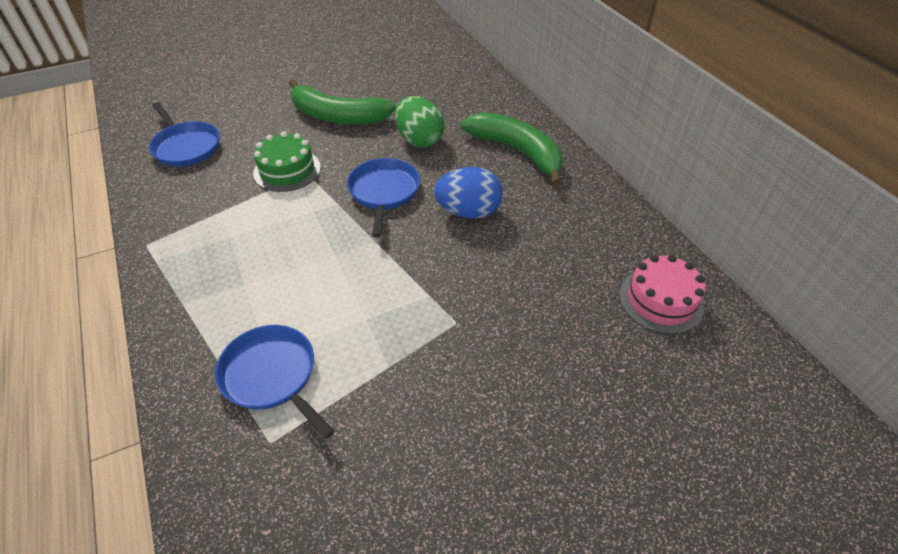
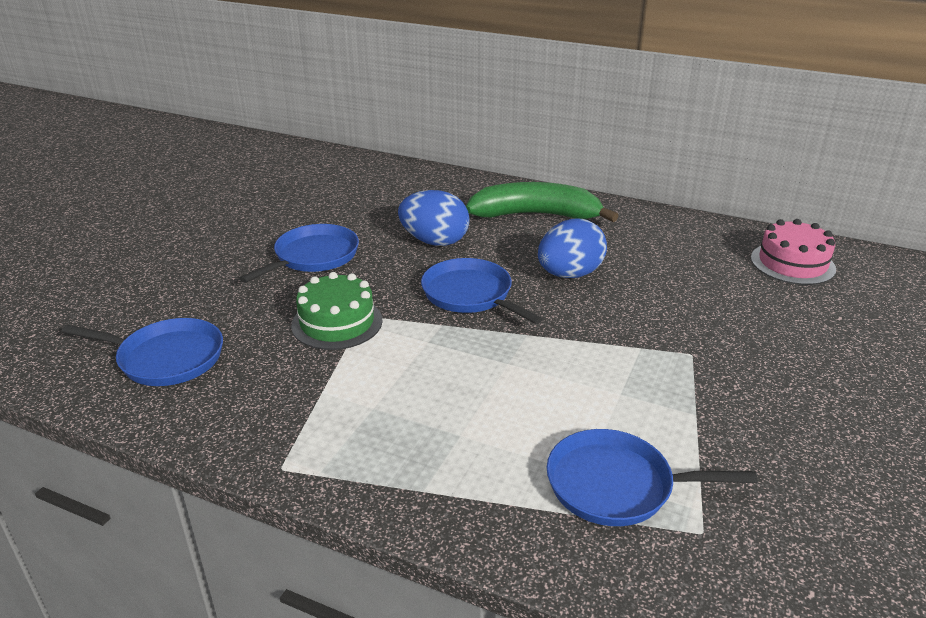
camera: 40 degrees left, 15 degrees down
green banana [289,79,396,125] -> blue pan [240,224,359,283]
green egg [395,96,444,148] -> blue egg [398,190,470,246]

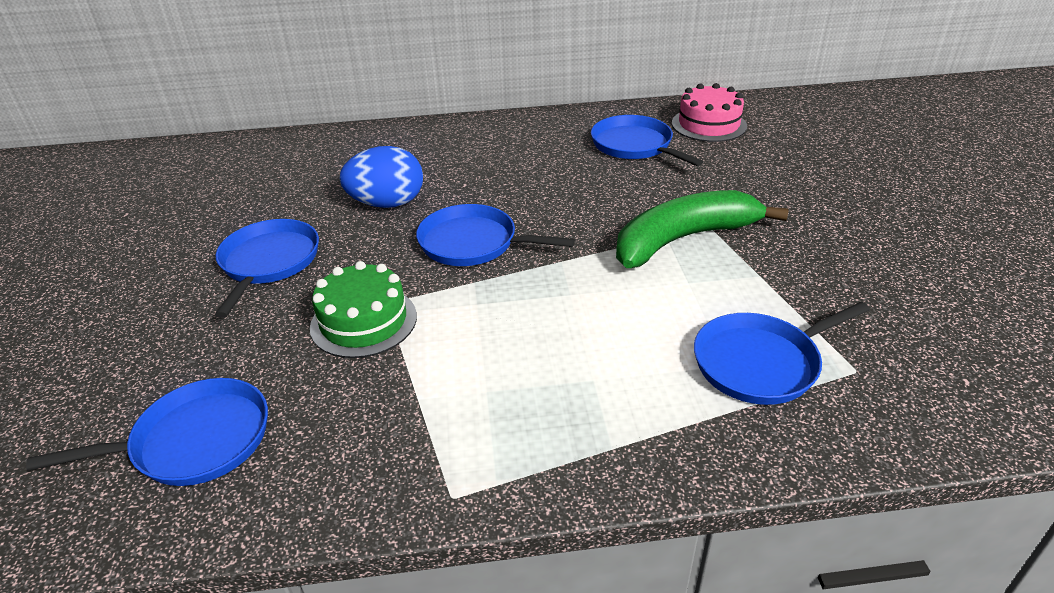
camera: 30 degrees left, 5 degrees up
green banana [466,182,618,222] -> green banana moved to [616,190,788,268]
blue egg [538,219,607,278] -> none
none -> blue pan [591,115,703,166]

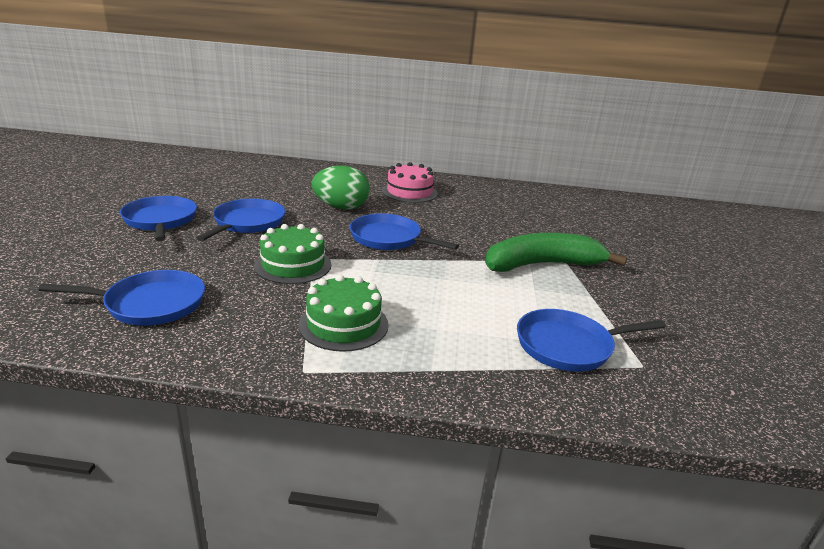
camera: 10 degrees right, 10 degrees down
blue egg [339,146,423,208] -> green egg [312,166,370,210]
blue pan [591,115,703,166] -> blue pan moved to [120,196,197,241]
pink cake [672,83,747,142] -> pink cake moved to [382,162,438,203]
none -> green cake [299,274,389,352]

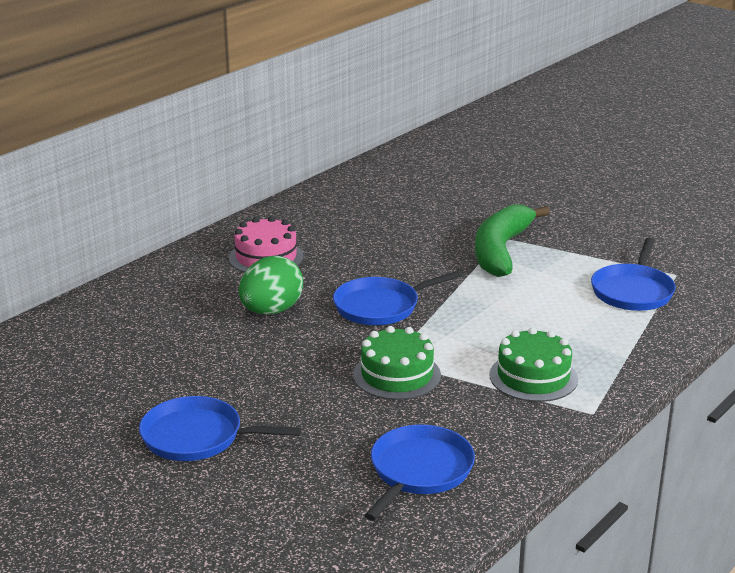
camera: 55 degrees left, 0 degrees up
blue pan [196,199,285,241] -> none

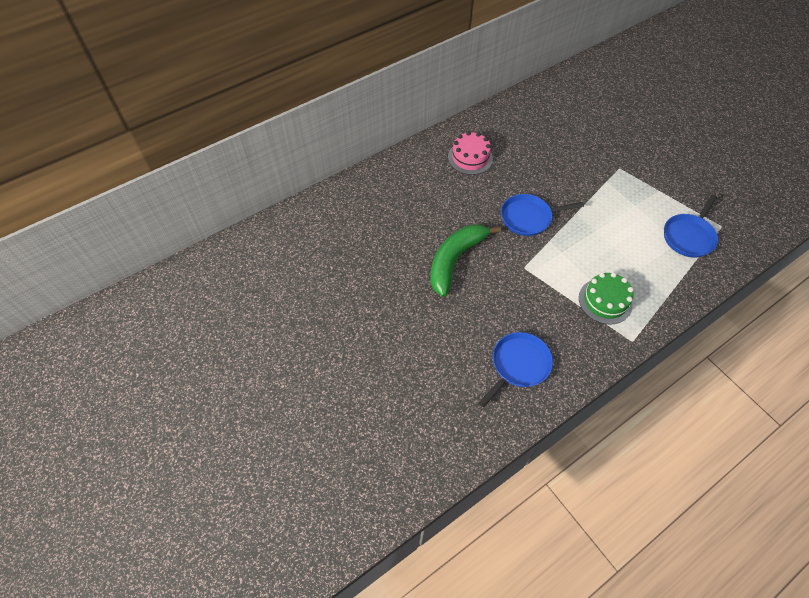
camera: 15 degrees right, 30 degrees up
blue pan [139,396,301,461] -> none
green egg [239,256,303,315] -> none
green cake [353,326,441,400] -> none
green banana [475,204,550,277] -> green banana moved to [430,224,501,297]

